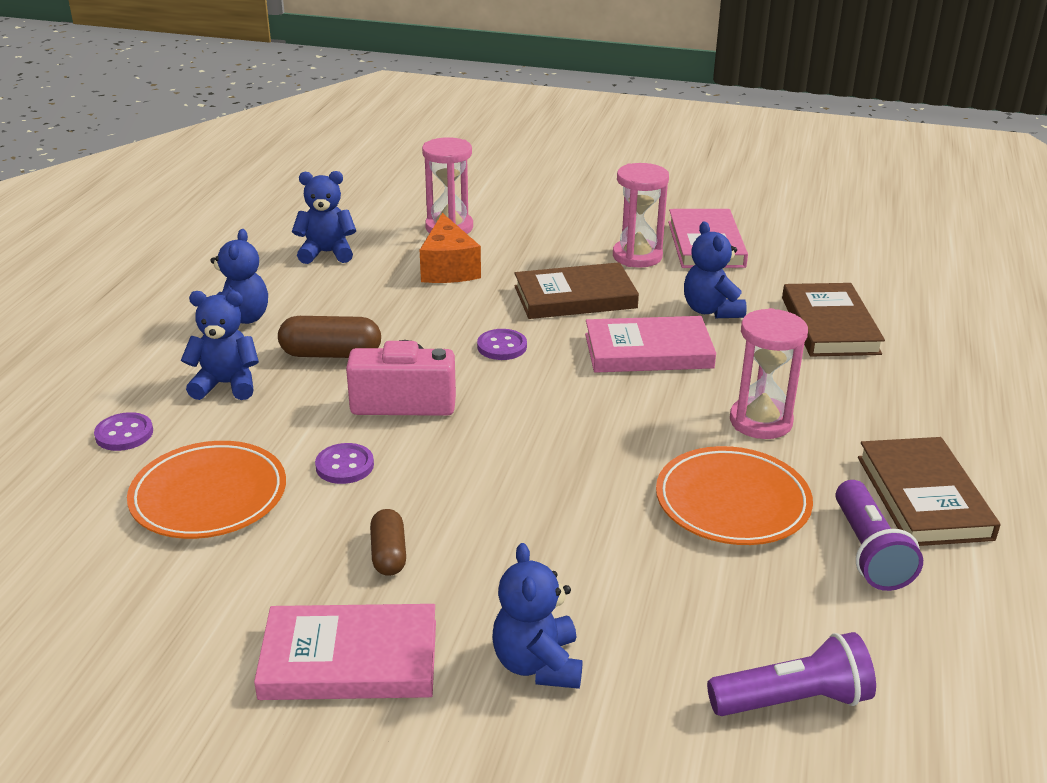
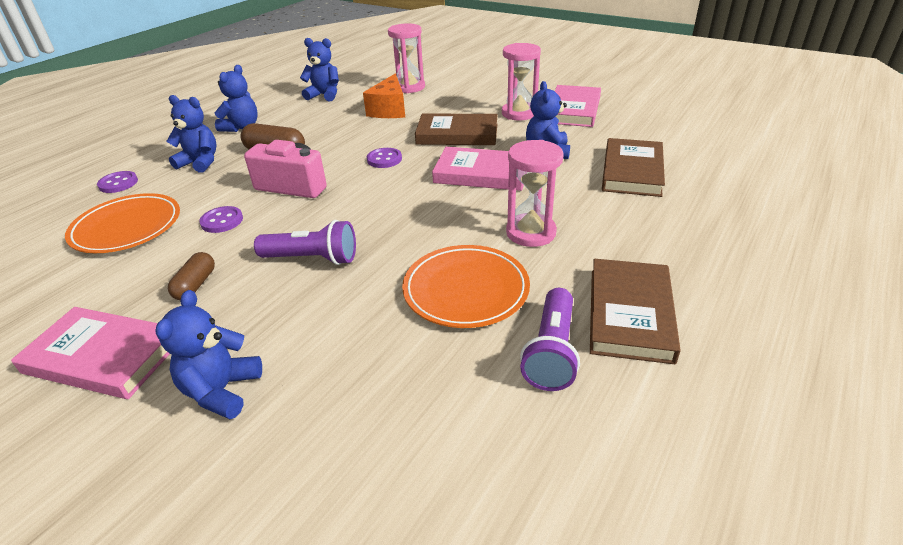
camera: 20 degrees right, 5 degrees up
purple flashlight [707,632,876,716] -> purple flashlight moved to [254,220,356,265]

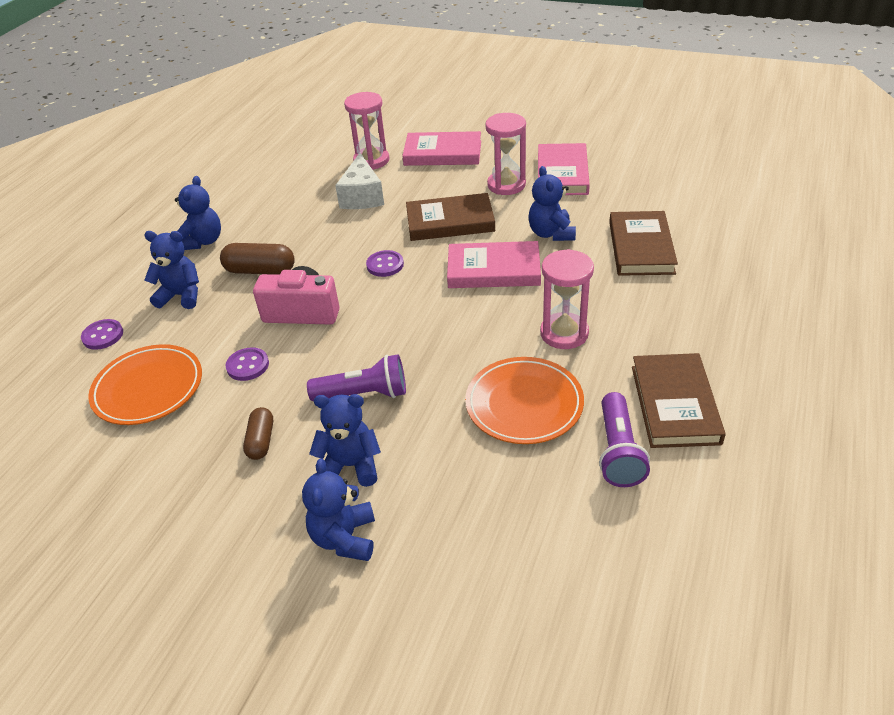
camera: 10 degrees left, 5 degrees up
pink book [11,307,170,399] -> pink book moved to [402,131,481,166]
blue teddy bear [300,38,339,101] -> blue teddy bear moved to [309,394,381,487]
orange cheese [363,73,405,118] -> white cheese [335,153,384,209]

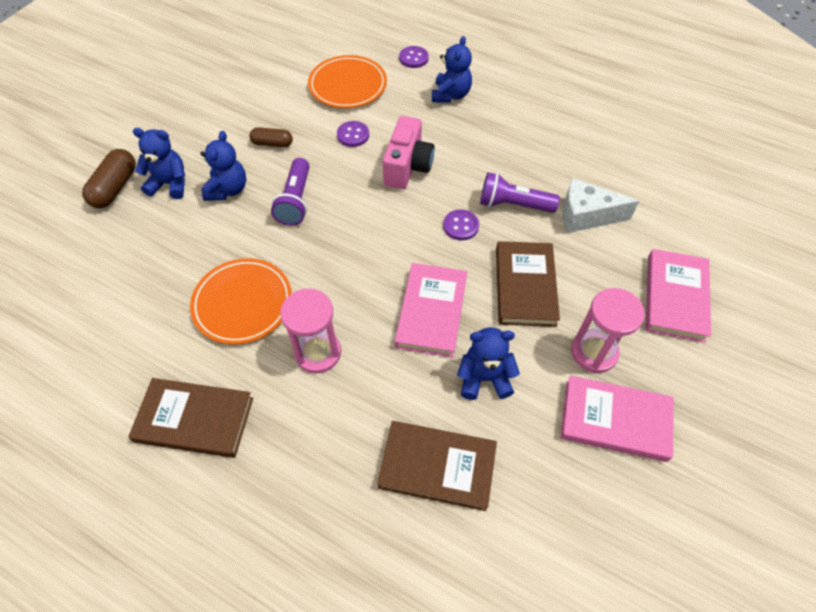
camera: 95 degrees right, 15 degrees up
blue teddy bear [175,176,221,250] -> none
brown capsule [220,243,295,275] -> brown capsule moved to [82,149,136,208]
pink hourglass [344,92,389,170] -> none
purple flashlight [599,392,650,487] -> purple flashlight moved to [480,172,560,213]

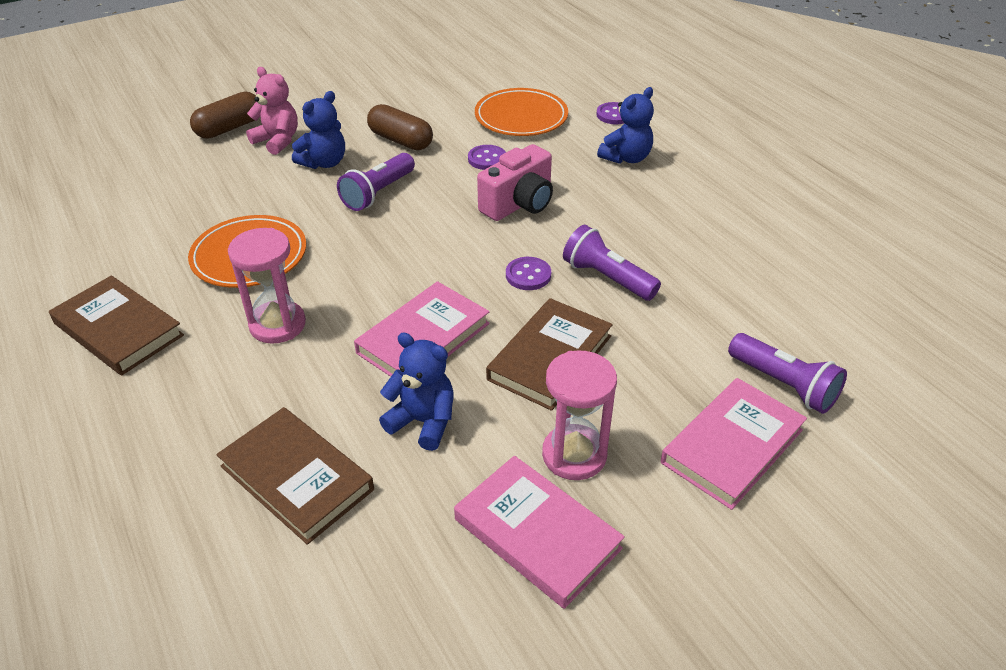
camera: 30 degrees right, 15 degrees down
blue teddy bear [133,128,185,199] -> pink teddy bear [246,67,298,155]
brown capsule [250,127,293,147] -> brown capsule [367,104,433,150], size x1.55
white cheese [563,178,639,233] -> none
none -> purple flashlight [728,333,847,414]

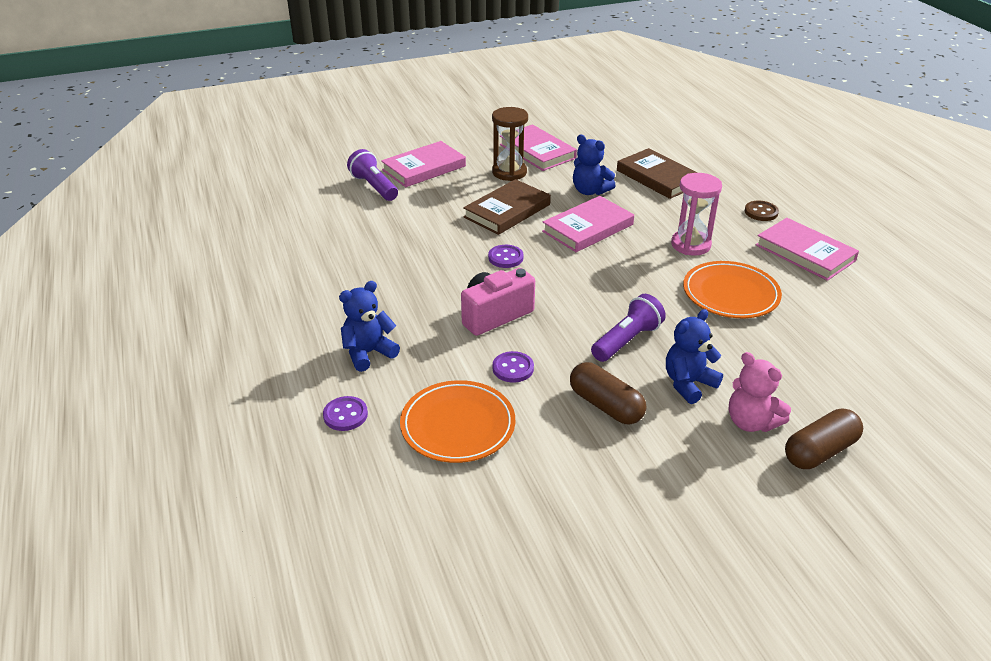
camera: 170 degrees left, 5 degrees down
brown book [49,275,184,376] -> pink book [756,218,859,281]
pink hourglass [542,350,617,480] -> brown hourglass [492,107,528,181]
purple flashlight [563,225,661,301] -> none
none -> brown button [745,201,779,221]

